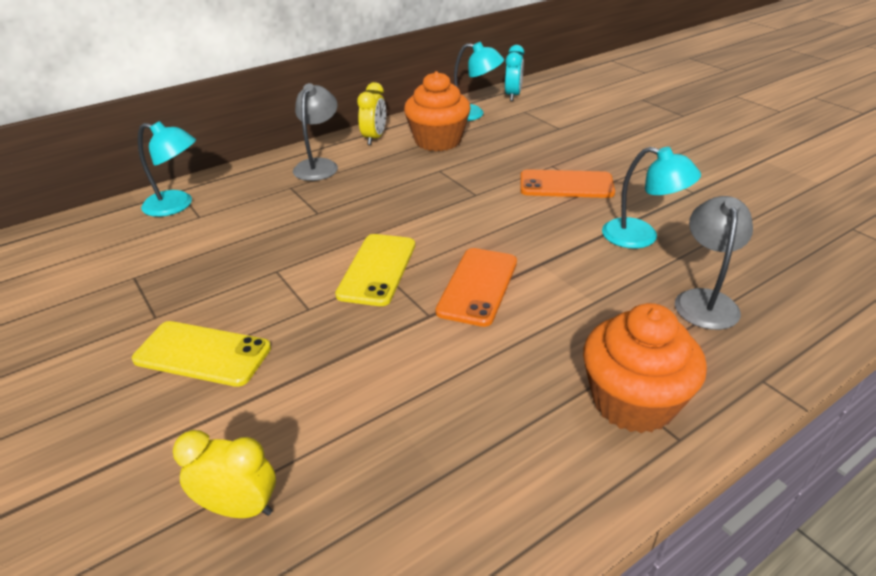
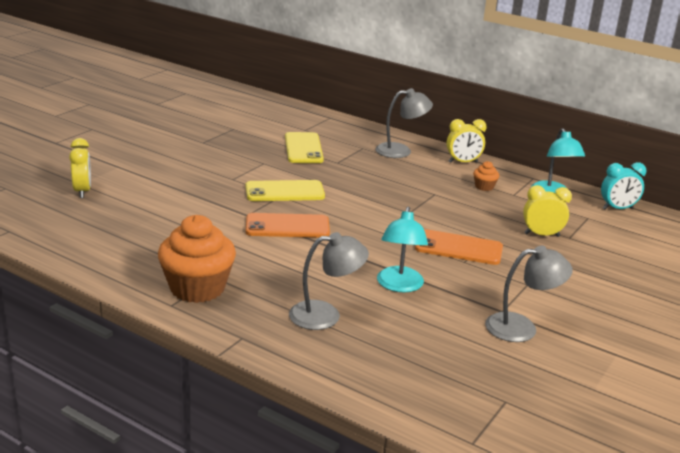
camera: 65 degrees right, 10 degrees down
yellow phone [132,321,271,387] -> yellow phone moved to [285,132,324,163]
turquoise lamp [138,121,196,217] -> none
orange cupcake [404,71,471,151] -> orange cupcake [473,161,499,191], size x0.44
orange phone [520,169,615,198] -> orange phone turned 60 degrees counterclockwise [415,229,503,265]
none -> grey lamp [485,246,573,342]
none -> yellow clock [523,185,572,237]

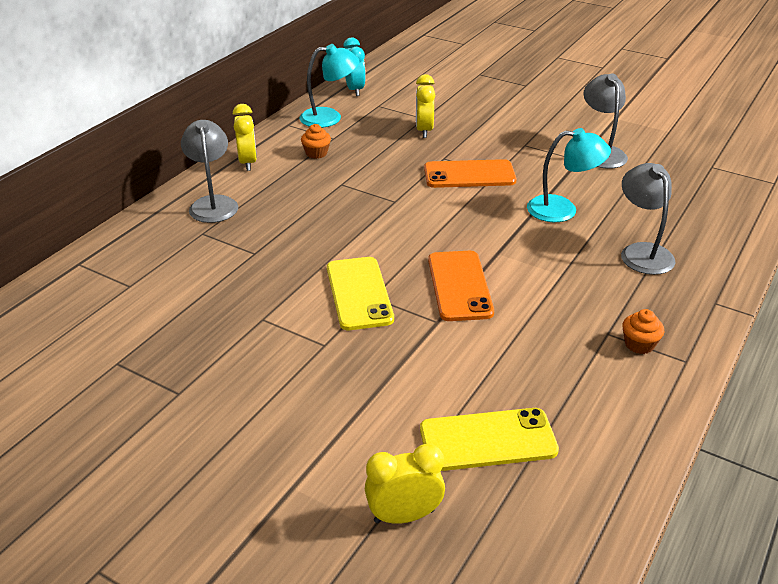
camera: 90 degrees left, 10 degrees up
orange cupcake [158,215,236,303] -> orange cupcake [623,309,664,354], size x0.44
yellow phone [285,132,324,163] -> yellow phone moved to [420,408,559,471]
orange phone [415,229,503,265] -> orange phone turned 75 degrees clockwise [424,159,517,188]

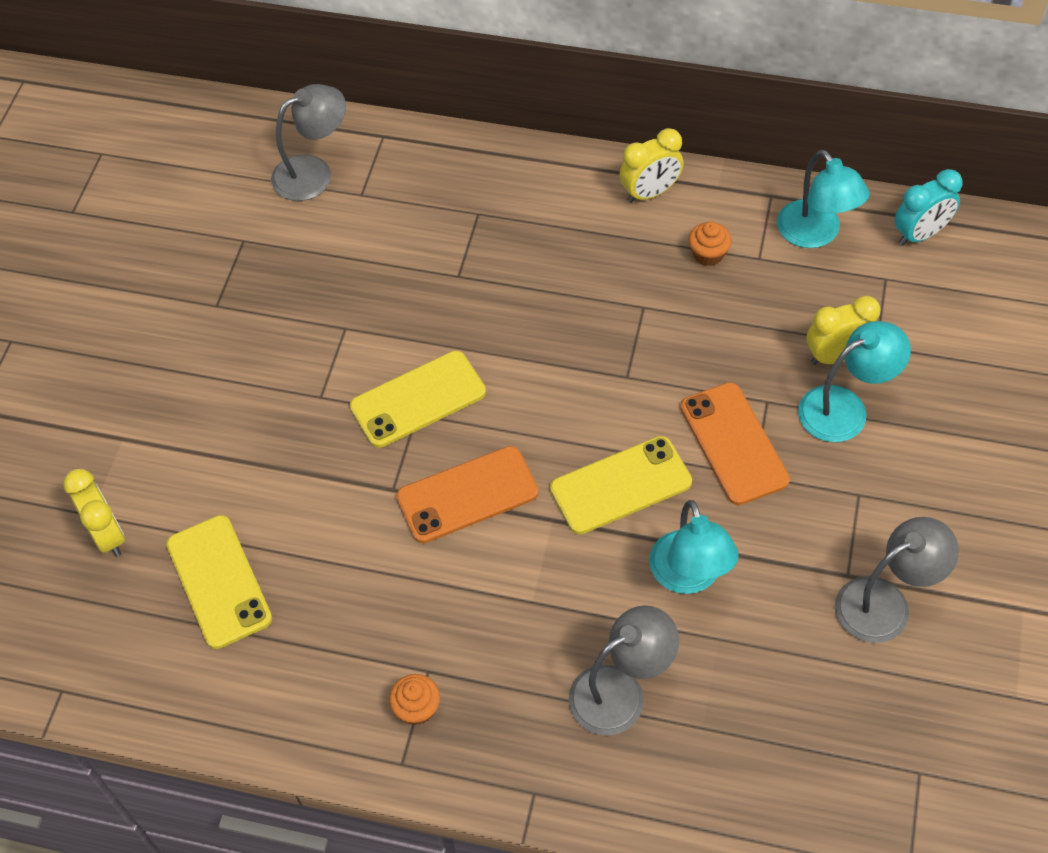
camera: 75 degrees right, 20 degrees up
grey lamp [181,120,238,223] -> grey lamp moved to [271,84,346,201]
none -> yellow phone [550,436,692,534]
none -> turquoise lamp [798,321,911,442]

